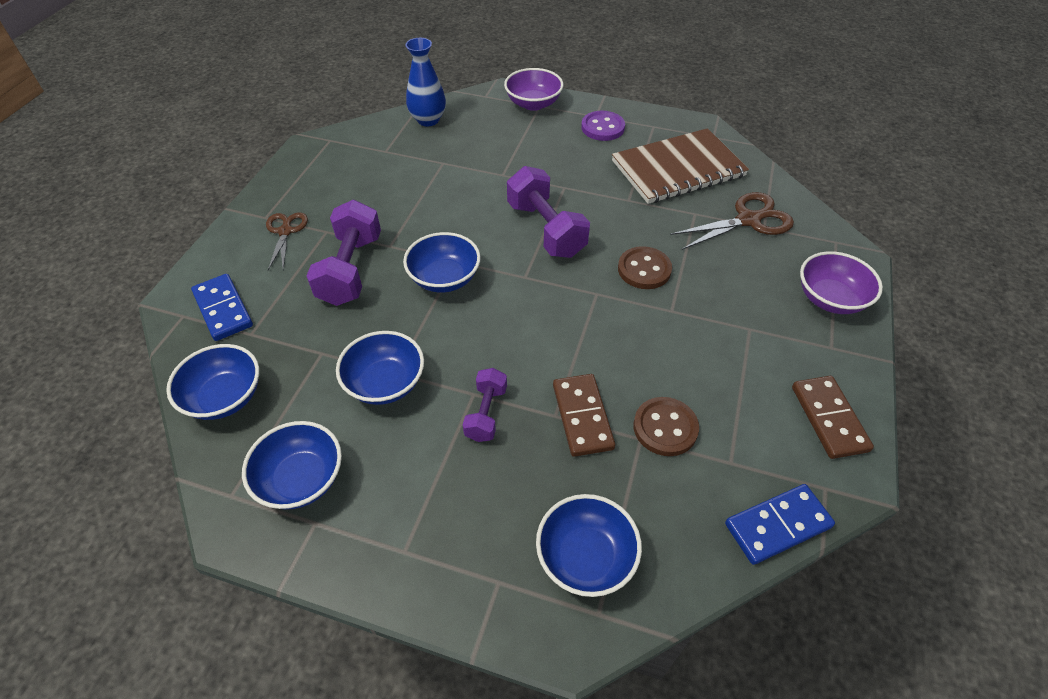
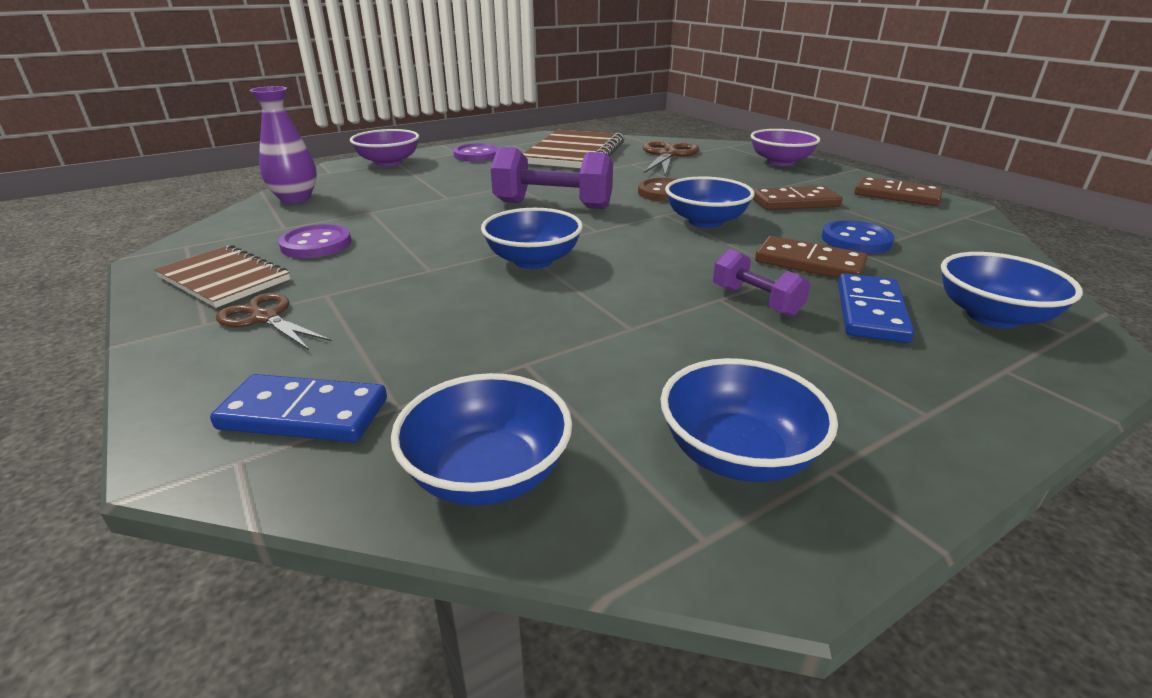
camera: 50 degrees left, 20 degrees down
purple dumbbell [307,200,381,306] -> none
blue bowl [336,331,424,405] -> blue bowl moved to [665,176,755,228]
blue vase [405,38,446,126] -> purple vase [250,86,317,203]
brown button [633,397,699,456] -> blue button [822,220,895,254]
blue domino [725,484,835,565] -> blue domino moved to [838,273,914,343]
none -> brown notebook [154,245,290,308]
none -> purple button [278,224,351,258]
none -> brown domino [753,186,842,210]

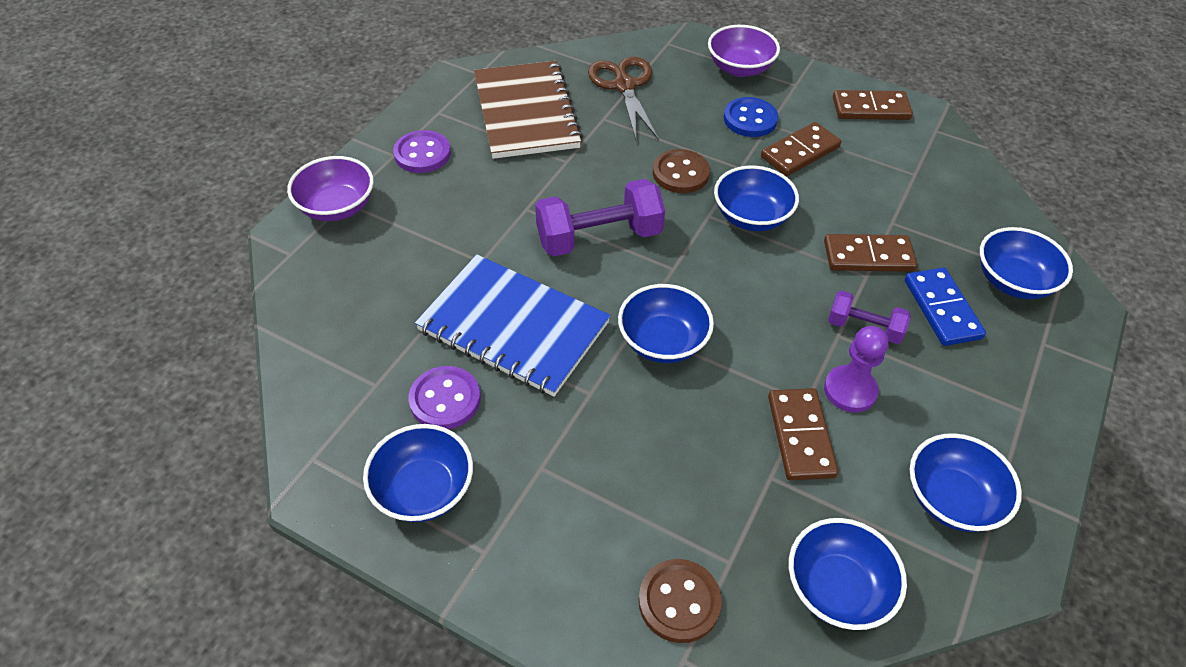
camera: 30 degrees left, 20 degrees up
brown notebook [154,245,290,308] -> blue bowl [363,424,473,522]
blue domino [210,374,387,442] -> brown button [638,559,722,643]
brown scissors [216,293,332,350] -> none
purple vase [250,86,317,203] -> none
blue button [822,220,895,254] -> blue button moved to [724,97,778,137]
none -> blue notebook [415,254,610,397]
none -> brown domino [768,388,838,481]
none -> purple pawn [824,326,889,412]

